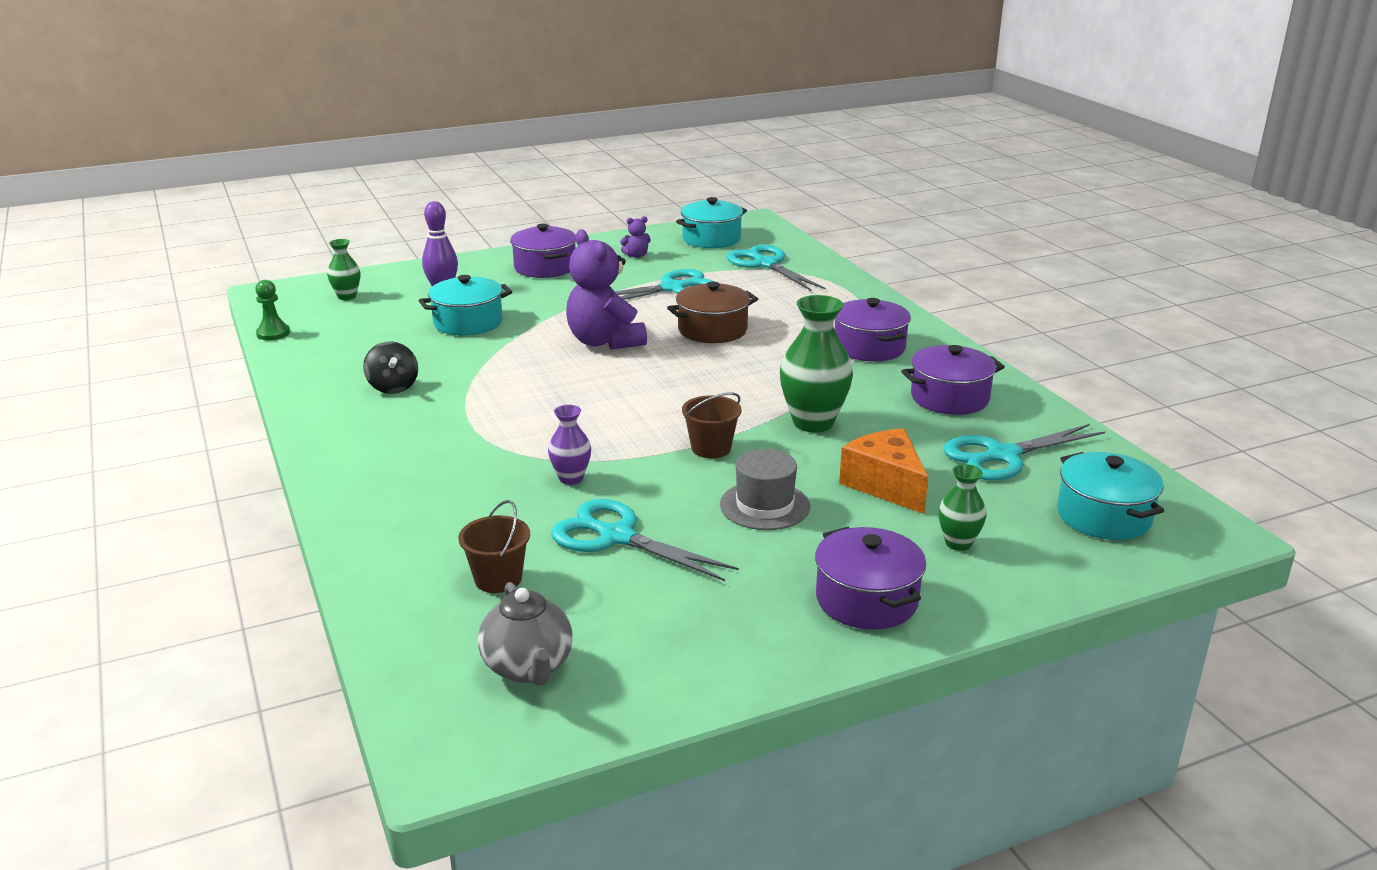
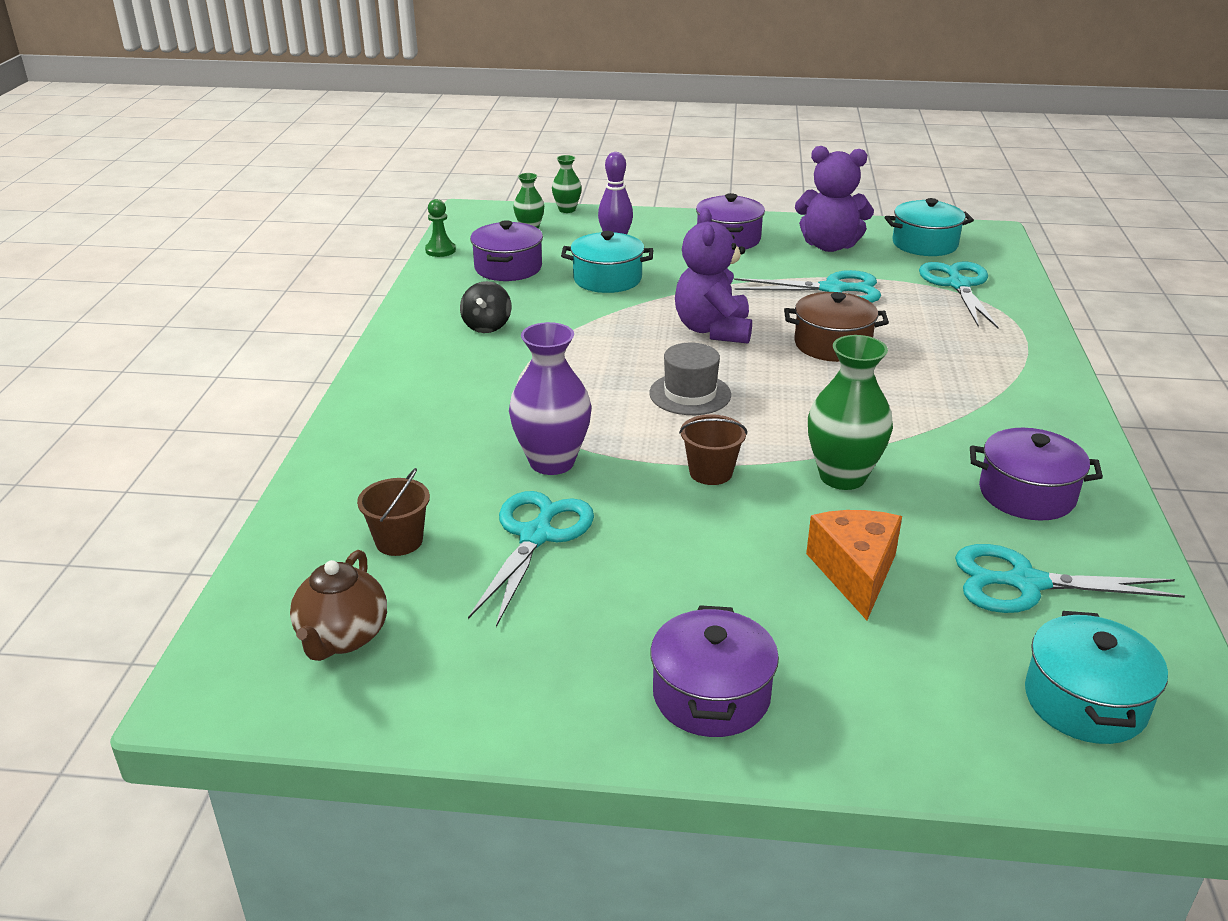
camera: 30 degrees right, 5 degrees up
grey teapot [478,582,573,686] -> brown teapot [290,550,387,661]
purple vase [548,405,591,485] -> purple vase [509,322,591,475], size x1.82
turquoise scissors [551,499,739,581] -> turquoise scissors turned 45 degrees clockwise [468,491,594,627]
purple teddy bear [620,216,651,258] -> purple teddy bear [795,146,874,252], size x2.31
grey hat [720,449,810,530] -> grey hat moved to [649,343,731,415]
purple pot [835,298,911,362] -> purple pot moved to [470,220,543,281]
green vase [939,464,987,551] -> green vase moved to [552,155,582,213]

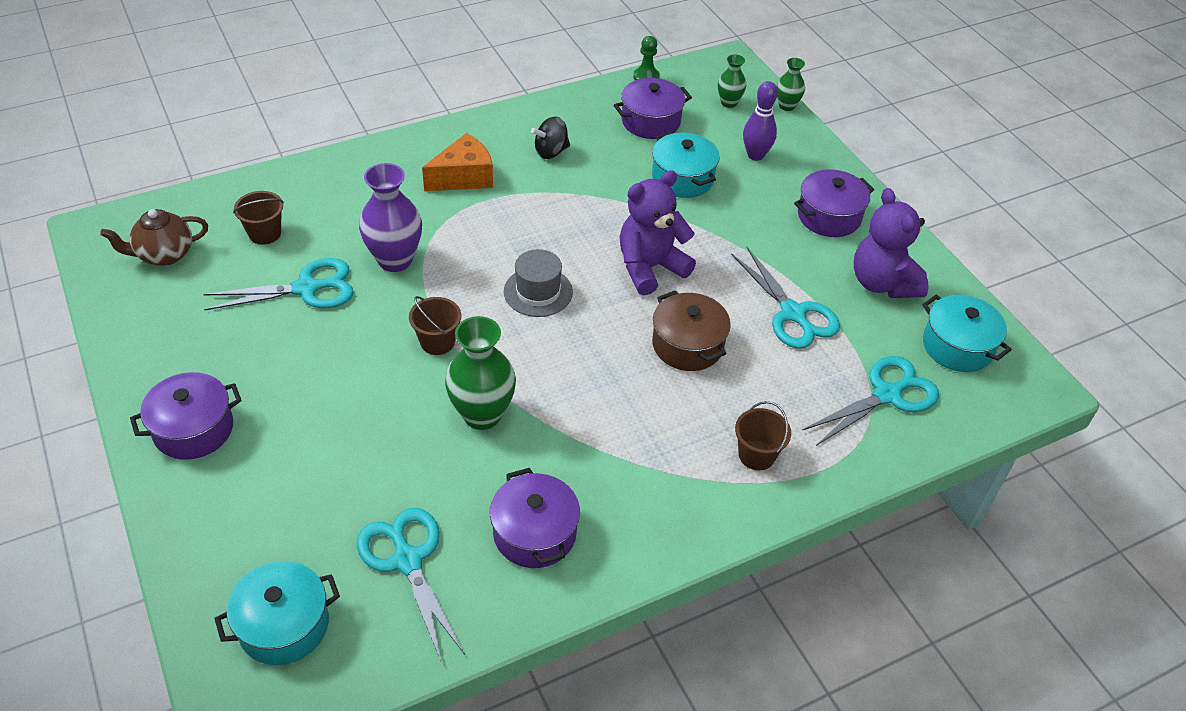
camera: 55 degrees right, 15 degrees up
orange cheese [806,510,902,620] -> orange cheese moved to [422,133,493,191]
none -> brown bucket [735,401,791,470]

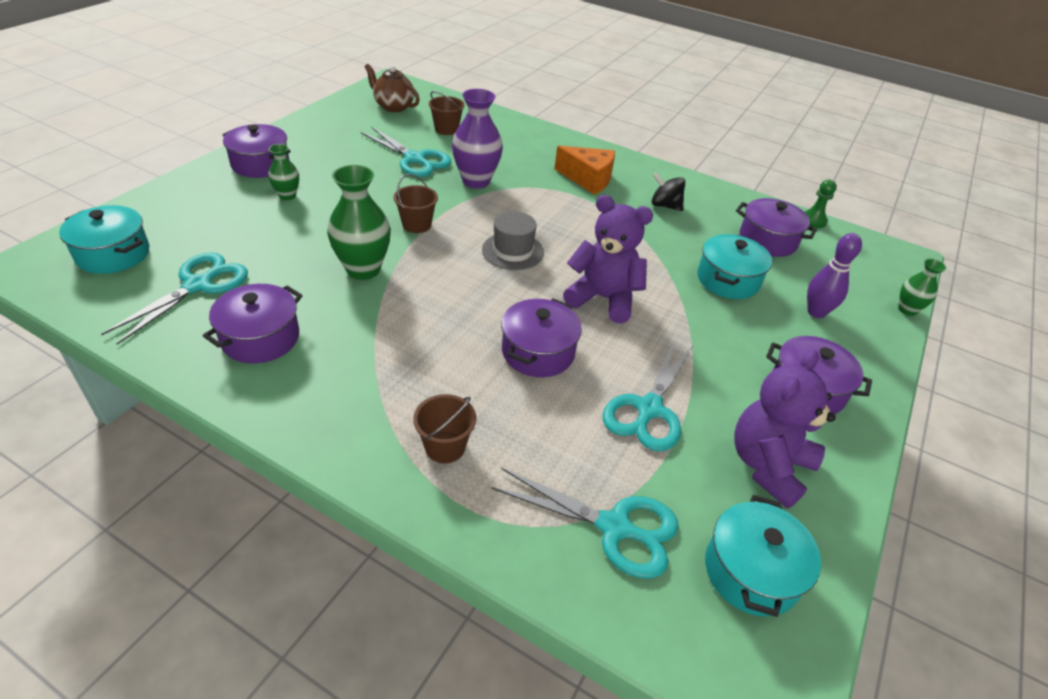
camera: 55 degrees right, 5 degrees down
brown pot [652,290,731,371] -> purple pot [501,298,582,377]
green vase [718,54,746,108] -> green vase moved to [268,144,299,200]

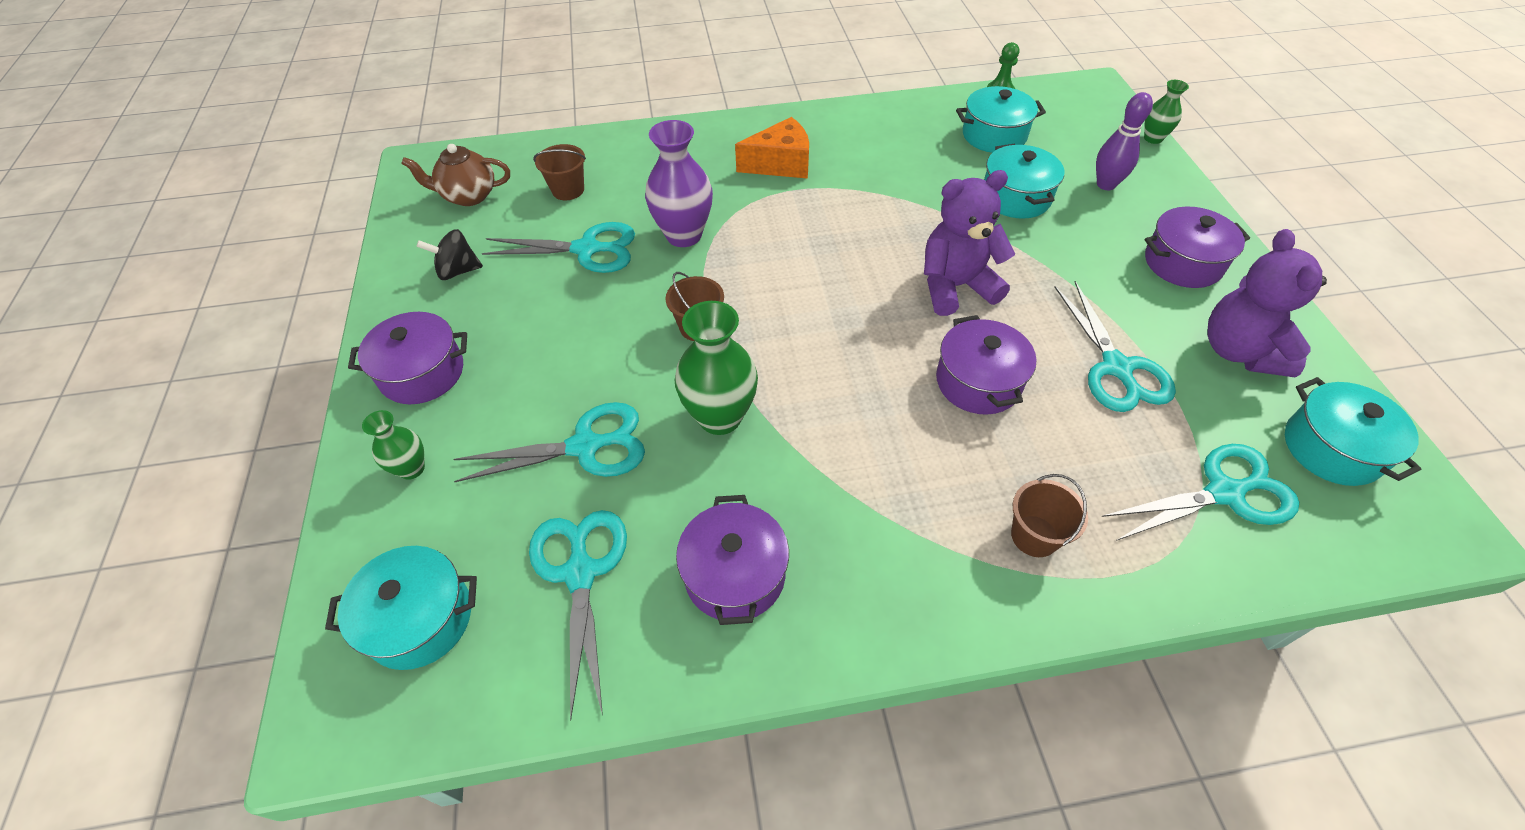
camera: 35 degrees left, 10 degrees up
green vase [268,144,299,200] -> green vase moved to [362,410,425,480]
grey hat [482,211,544,270] -> none
black spinning top [652,172,685,211] -> black spinning top moved to [417,229,483,280]
purple pot [736,198,817,257] -> turquoise pot [956,86,1046,153]
none -> turquoise scissors [453,402,645,482]

